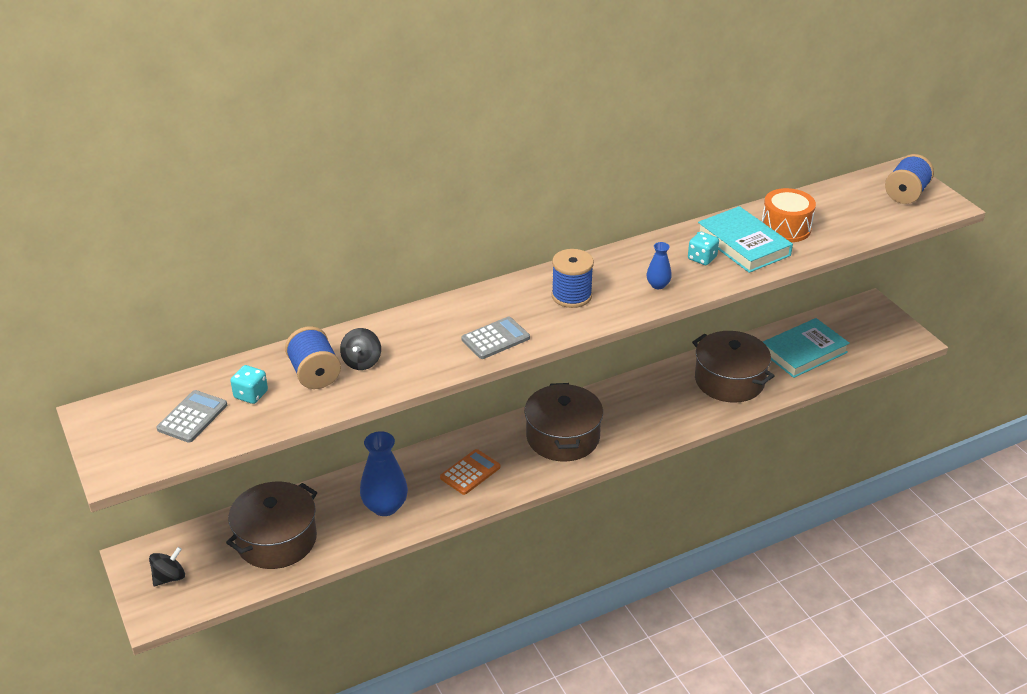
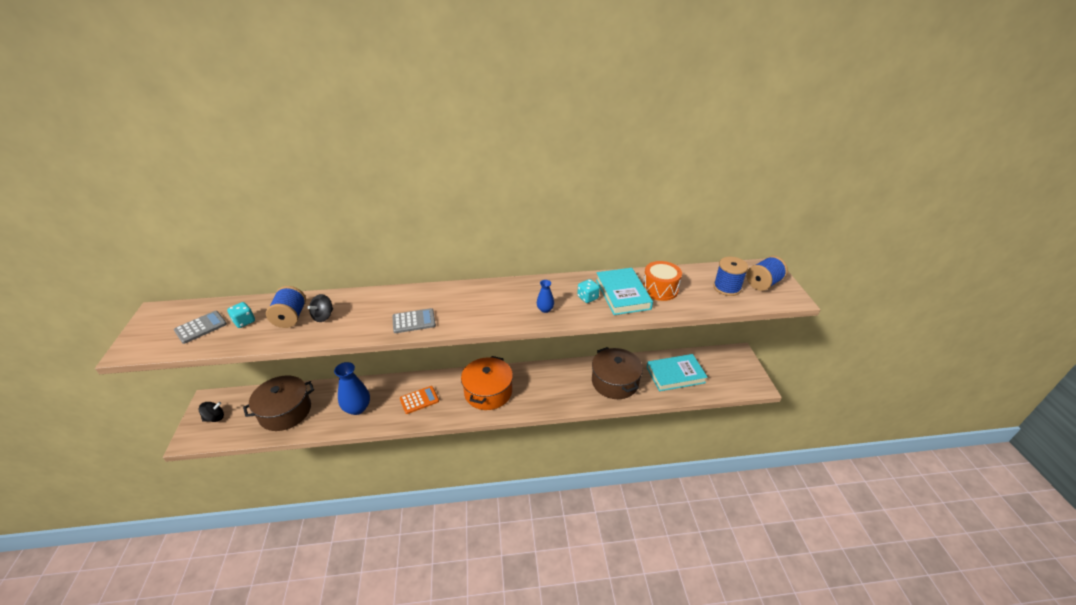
camera: 20 degrees right, 0 degrees up
brown pot [525,383,603,462] -> orange pot [461,356,513,410]
blue spool [551,249,594,308] -> blue spool moved to [713,257,748,296]

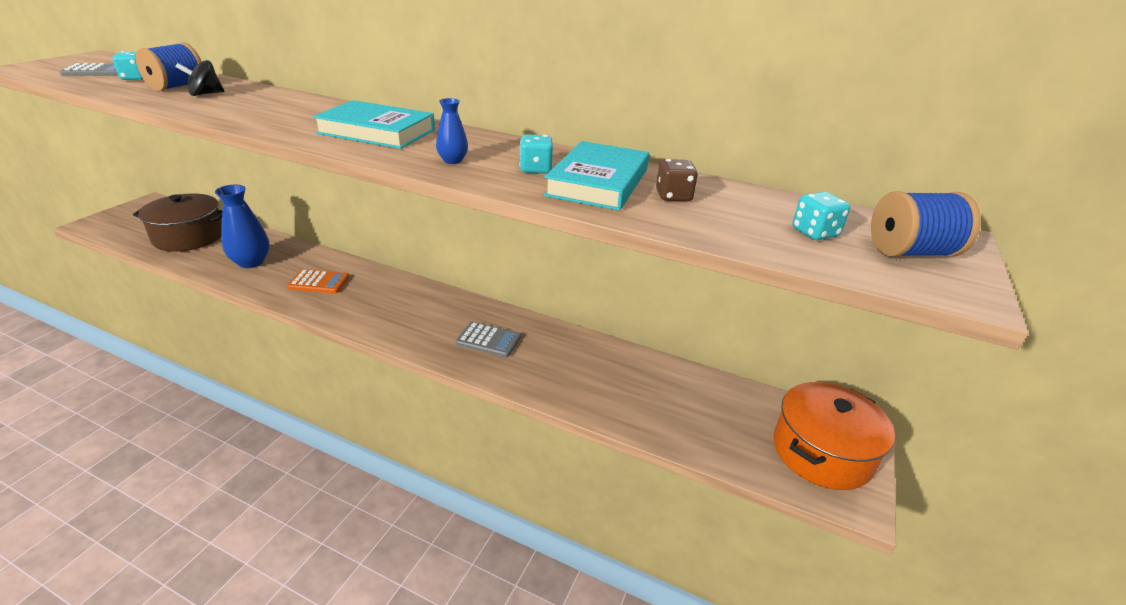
camera: 30 degrees right, 5 degrees down
black spinning top [199,402,224,422] -> none
grey calculator [392,308,436,333] -> grey calculator moved to [456,322,521,357]
orange pot [461,356,513,410] -> orange pot moved to [774,382,895,490]
brown pot [592,347,643,399] -> none
orange drum [643,261,682,301] -> brown dice [656,159,698,201]
turquoise book [647,354,708,391] -> turquoise book moved to [313,100,435,149]
blue spool [713,257,748,296] -> turquoise dice [792,192,850,240]

